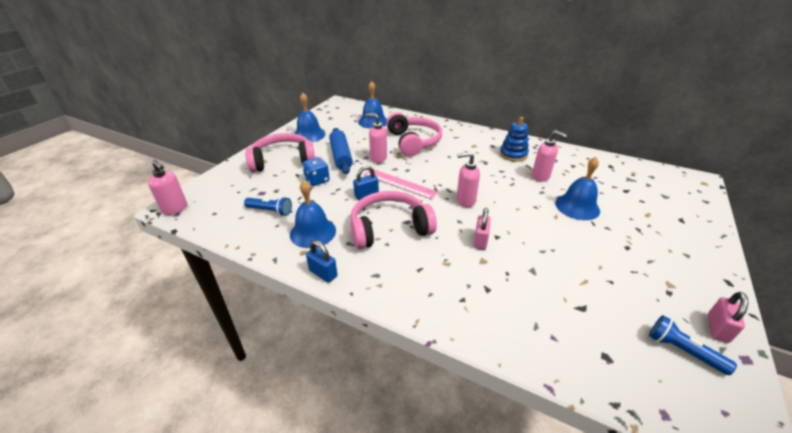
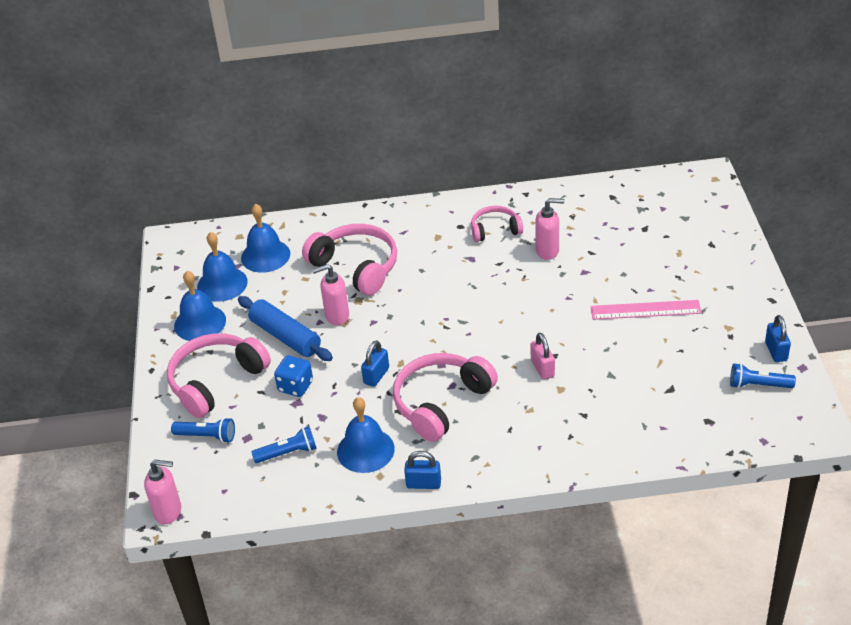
camera: 30 degrees left, 5 degrees up
pink ruler [364,169,438,199] -> pink ruler moved to [591,300,702,320]
pink soap dispenser [456,152,480,207] -> none
blue stacking toy [500,117,529,162] -> pink headphones [471,206,523,242]
blue bell [555,157,600,220] -> blue bell moved to [197,232,248,302]
pink padlock [708,292,749,343] -> blue padlock [765,315,791,362]
none -> blue flashlight [171,417,235,443]

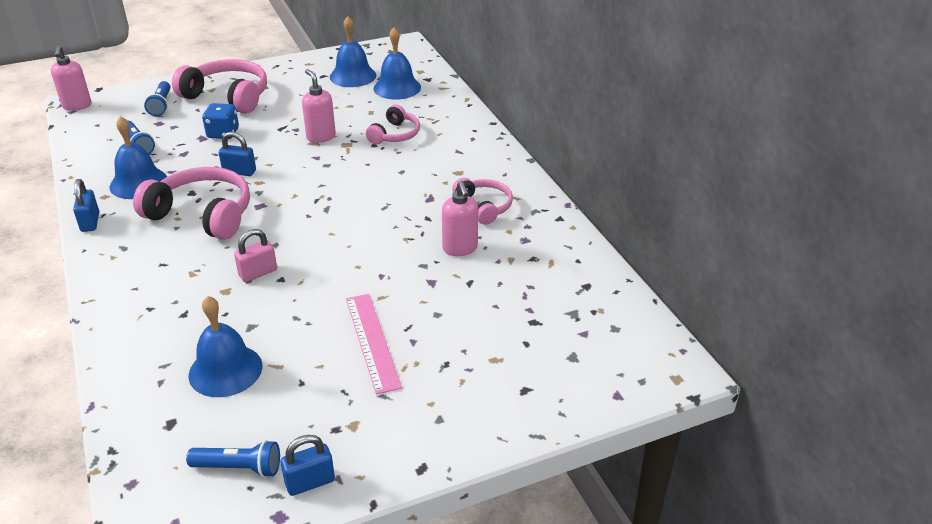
camera: 70 degrees right, 5 degrees down
blue bell [174,271,226,341] -> blue bell moved to [189,296,263,397]
blue rolling pin [238,296,333,361] -> none
pink headphones [302,224,397,295] -> pink headphones [366,105,420,144], size x0.58
blue flashlight [730,363,796,388] -> blue flashlight turned 105 degrees clockwise [186,440,280,478]

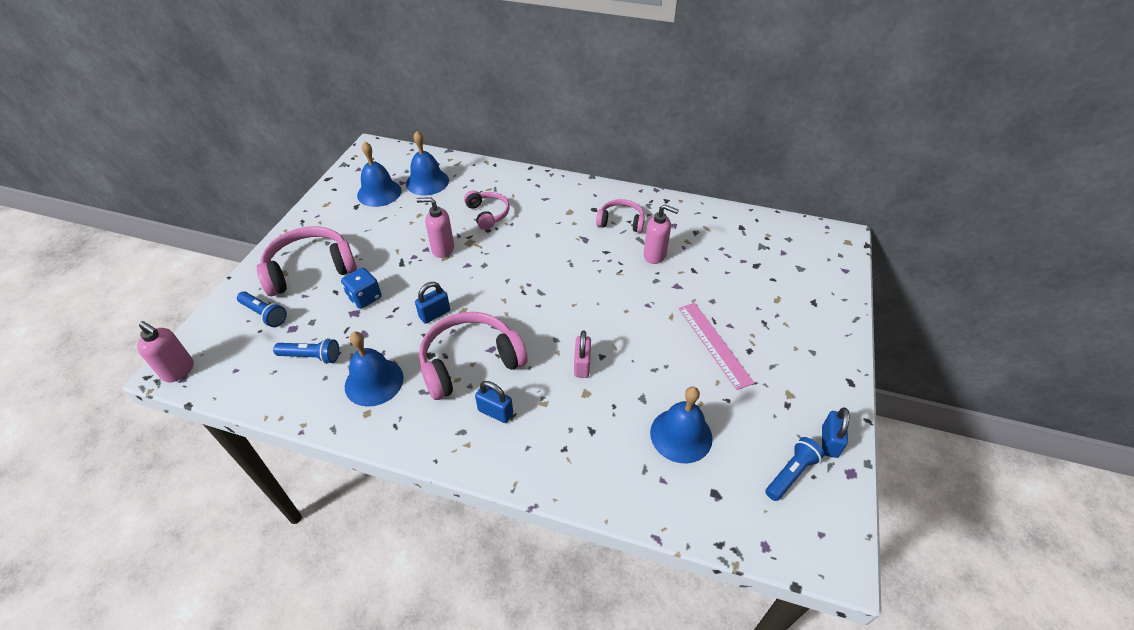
camera: 50 degrees left, 10 degrees up
blue padlock [73,179,99,232] -> blue padlock moved to [475,381,513,423]
pink ruler [346,294,402,394] -> pink ruler turned 45 degrees clockwise [679,303,754,390]

